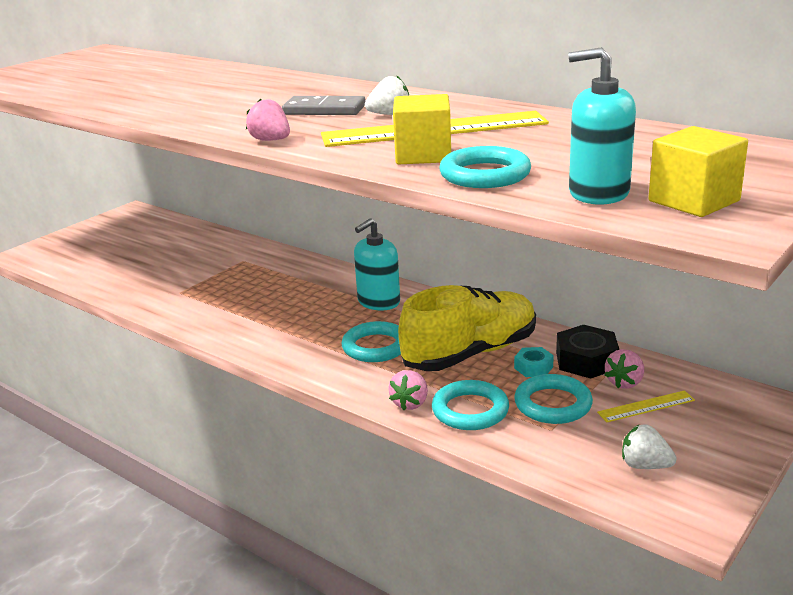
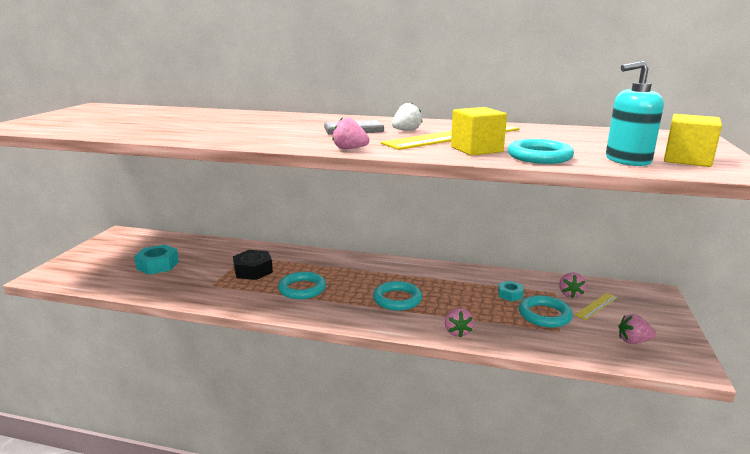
camera: 25 degrees left, 5 degrees down
turquoise soap dispenser [354,218,400,310] -> none
yellow shoe [398,285,536,371] -> none
turquoise ring [432,380,509,430] -> turquoise ring moved to [278,272,326,299]
black nut [556,325,619,379] -> black nut moved to [233,250,273,280]
white strawberry [622,424,677,469] -> pink strawberry [618,314,656,344]
none -> turquoise nut [134,244,179,275]

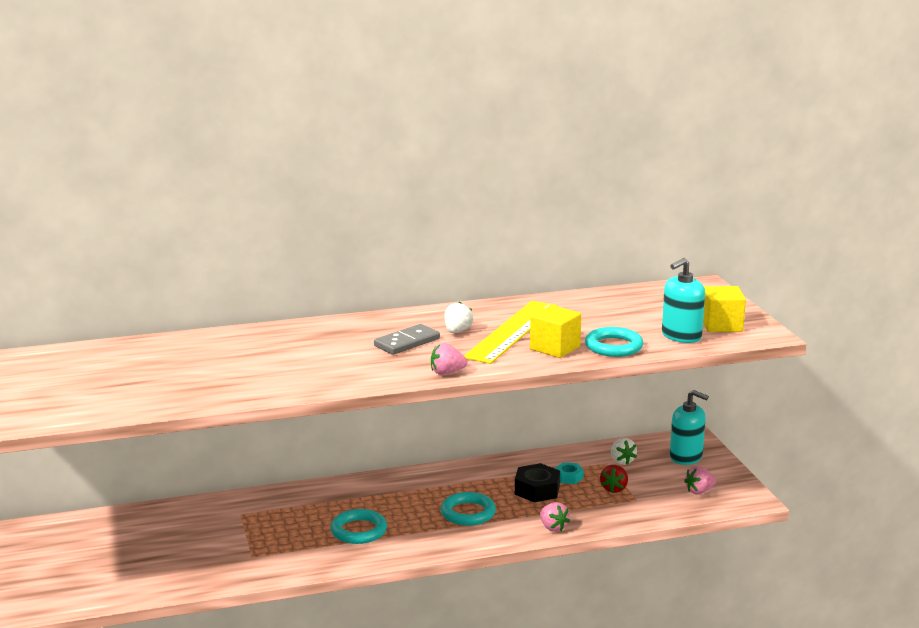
camera: 30 degrees left, 0 degrees up
turquoise nut [134,244,179,275] -> none
black nut [233,250,273,280] -> black nut moved to [515,463,560,502]
turquoise ring [519,295,573,328] -> red strawberry [600,465,628,493]
pink strawberry [559,272,587,298] -> white strawberry [611,438,637,465]
yellow ruler [575,293,618,320] -> none
none -> turquoise soap dispenser [670,390,709,465]

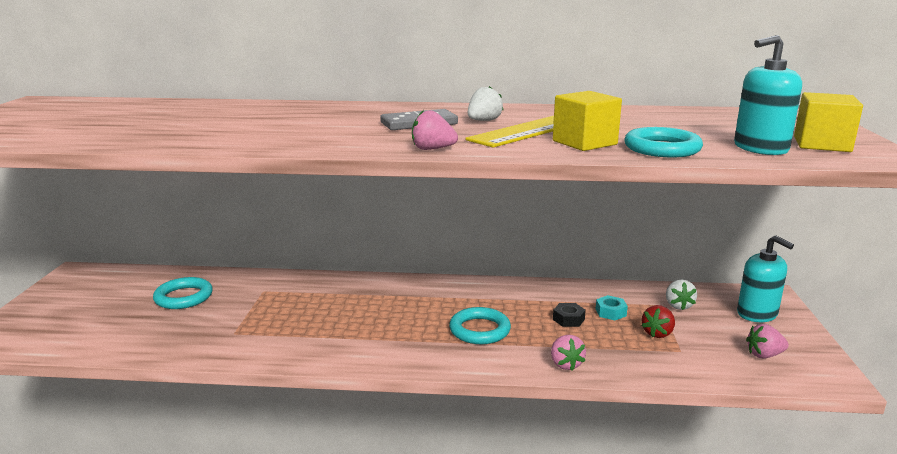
camera: 20 degrees right, 0 degrees up
turquoise ring [331,509,387,544] -> turquoise ring moved to [153,277,213,309]
black nut [515,463,560,502] -> black nut [553,303,586,327], size x0.59

